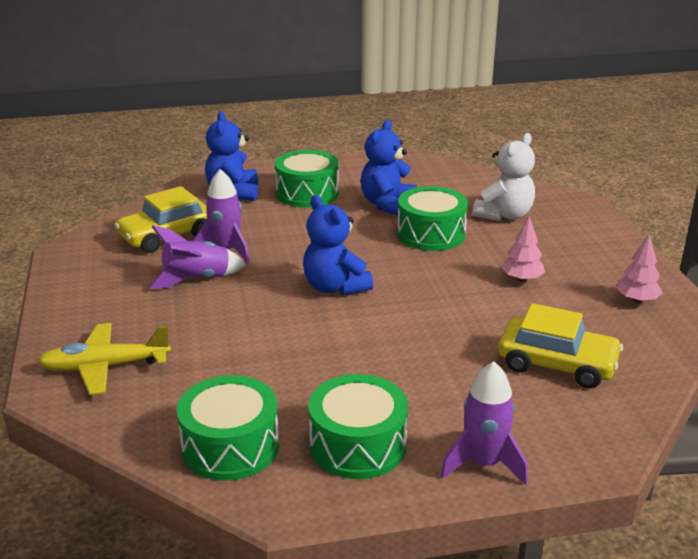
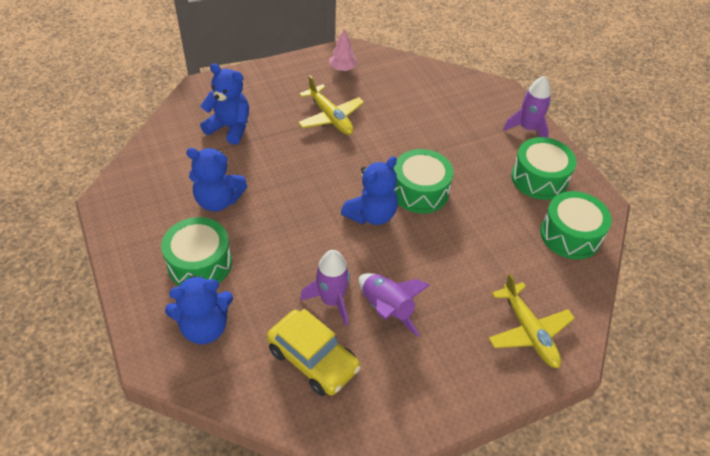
camera: 105 degrees left, 20 degrees up
green drum [397,186,468,251] -> green drum moved to [394,149,454,213]
white teddy bear [473,133,535,221] -> blue teddy bear [200,64,249,145]
yellow car [498,303,623,389] -> none
pink tree [501,216,545,282] -> yellow plane [298,75,364,135]

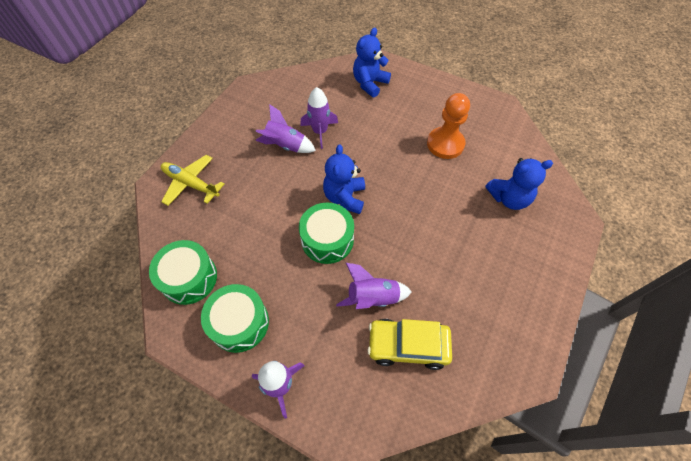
camera: 145 degrees right, 10 degrees up
green drum [161,217,232,286] -> none
blue teddy bear [186,148,247,212] -> orange pawn [427,93,470,159]
yellow car [267,309,361,396] -> yellow car moved to [368,319,452,370]
yellow plane [298,75,364,135] -> none
pink tree [329,29,358,71] -> none
none -> purple rocket [336,263,412,309]

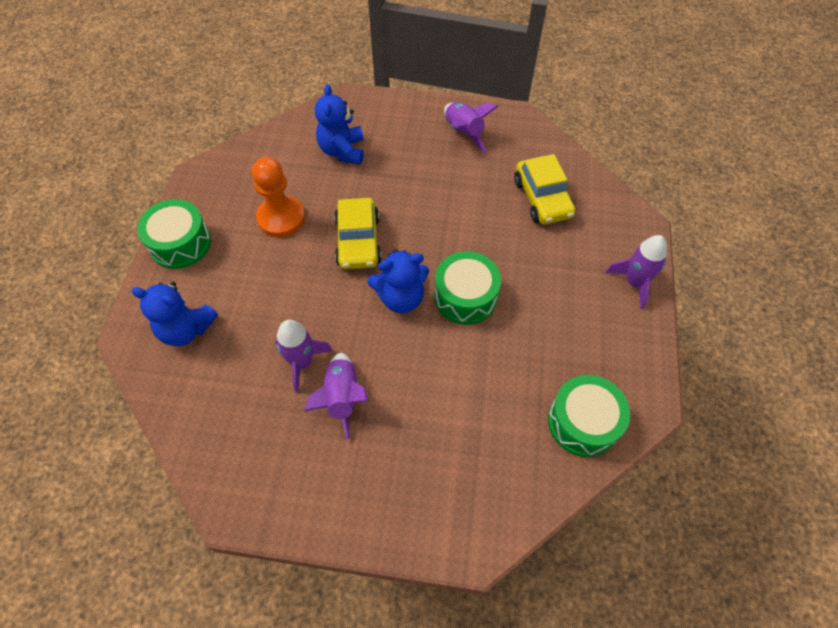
camera: 110 degrees left, 0 degrees up
yellow plane [161,155,225,206] -> none
green drum [201,284,269,353] -> green drum moved to [137,199,211,269]
purple rocket [336,263,412,309] -> purple rocket moved to [444,102,498,153]
blue teddy bear [485,158,553,210] -> blue teddy bear turned 150 degrees counterclockwise [315,84,364,164]
none -> yellow car [334,198,382,269]

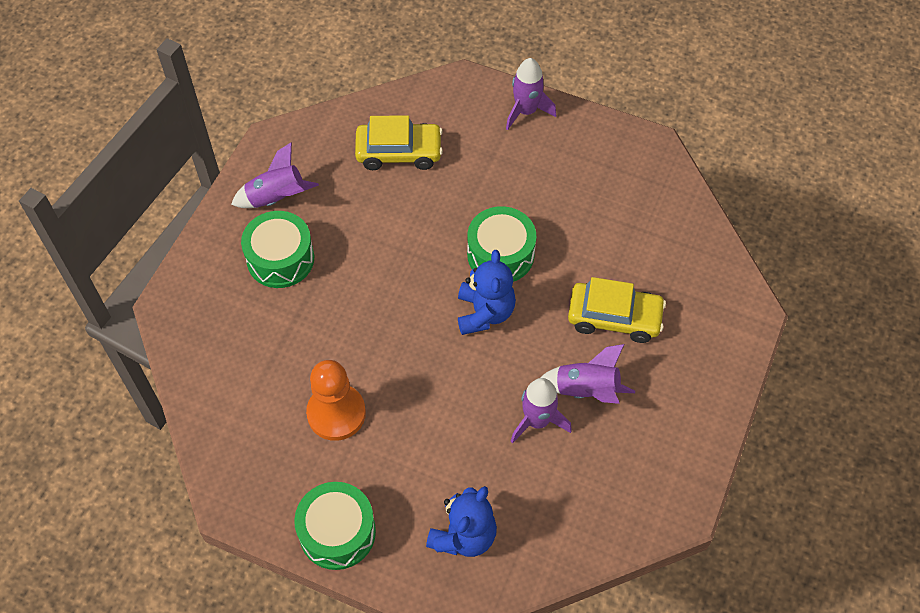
camera: 75 degrees left, 0 degrees up
blue teddy bear [315,84,364,164] -> none
yellow car [334,198,382,269] -> yellow car moved to [568,277,666,343]
green drum [548,375,630,457] -> green drum moved to [241,211,314,288]

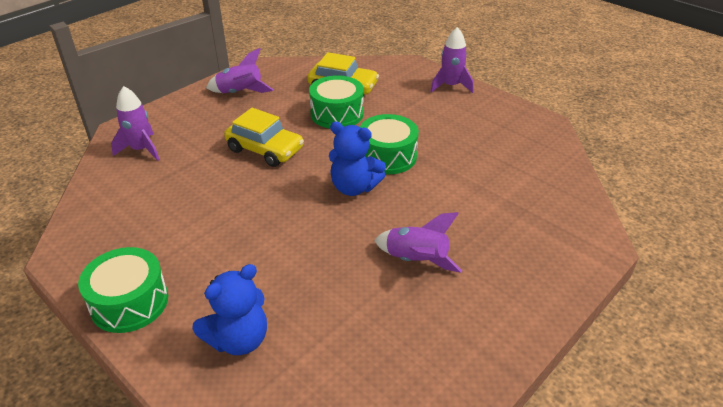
camera: 20 degrees right, 20 degrees down
green drum [241,211,314,288] -> green drum moved to [309,75,364,128]
orange pawn [306,360,366,441] -> none
blue teddy bear [458,250,516,335] -> blue teddy bear turned 90 degrees clockwise [329,122,386,196]
purple rocket [511,378,572,444] -> purple rocket moved to [111,86,160,161]
yellow car [568,277,666,343] -> yellow car moved to [224,108,304,167]

